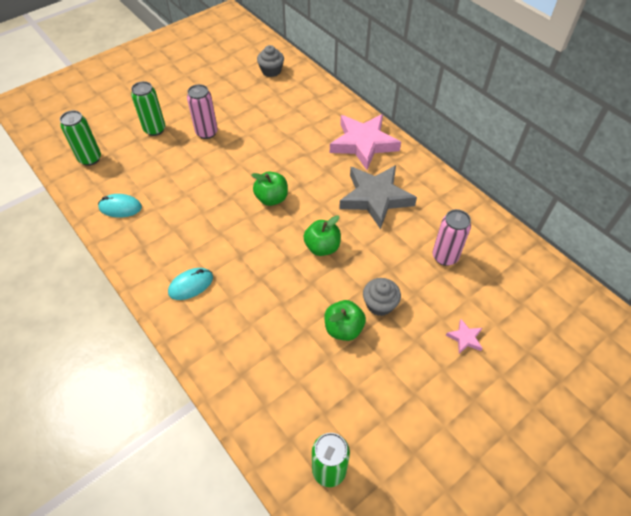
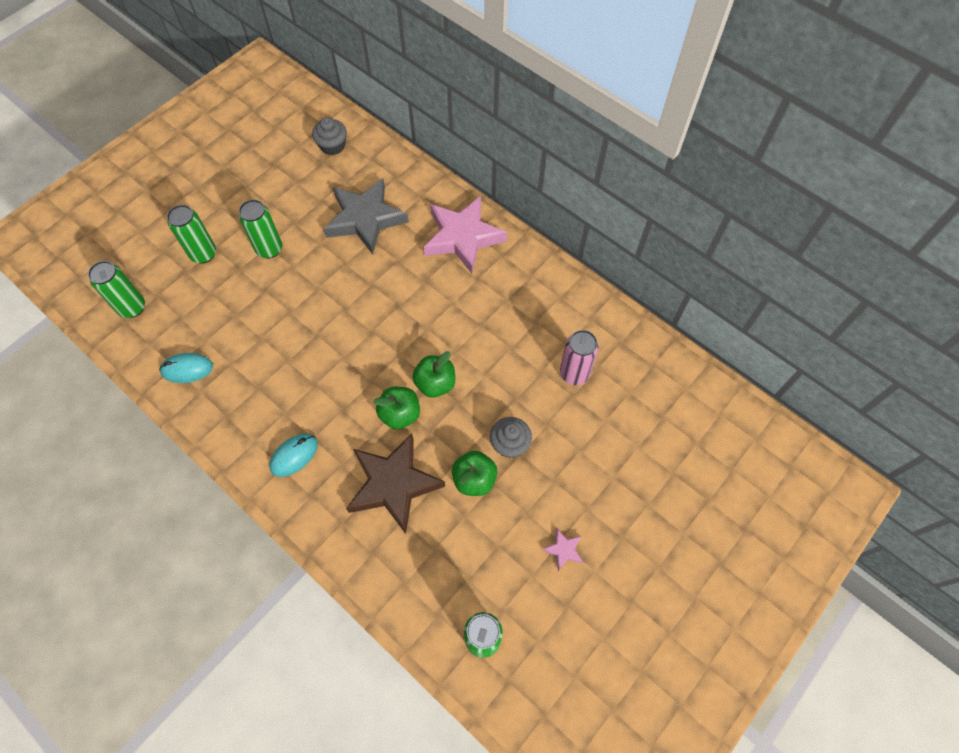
camera: 10 degrees left, 10 degrees up
pink can [187,84,218,139] -> green can [239,200,282,258]
green apple [251,172,288,206] -> green apple moved to [373,387,420,430]
grey star [339,165,417,229] -> grey star moved to [324,178,409,254]
pink star [446,319,483,354] -> pink star moved to [542,529,583,571]
none -> brown star [346,434,445,534]

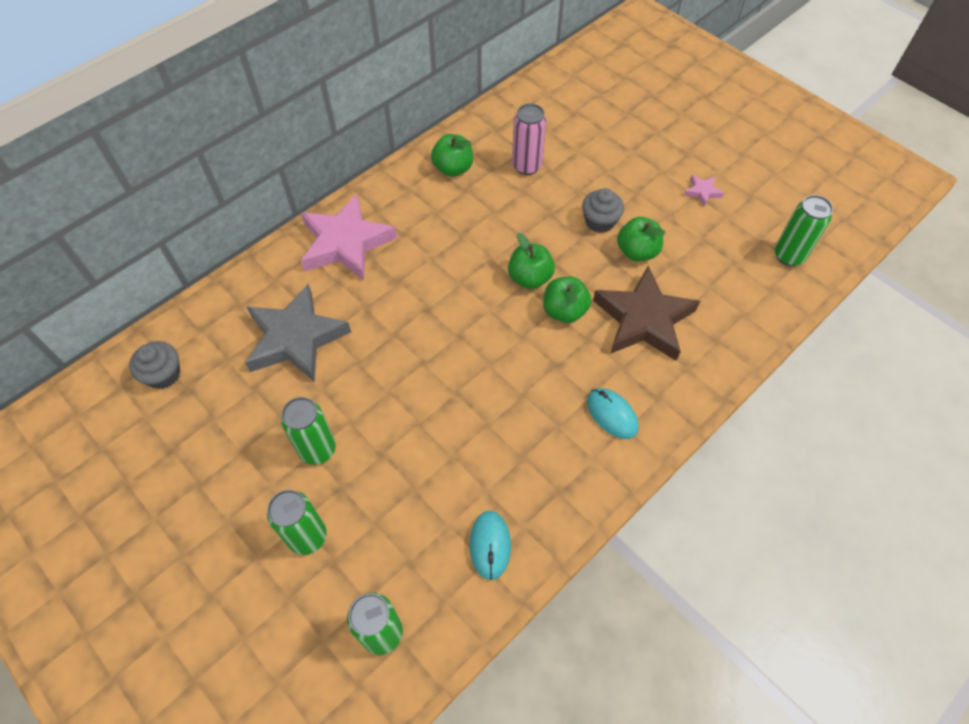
camera: 85 degrees left, 5 degrees down
none -> green apple [431,134,473,177]

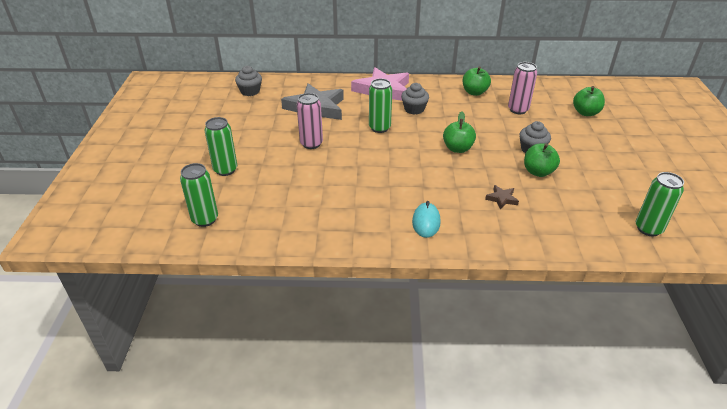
camera: 45 degrees right, 20 degrees down
green can [281,397,336,465] -> green can moved to [369,78,392,133]
turquoise mouse [469,511,511,580] -> none
green apple [543,277,591,323] -> green apple moved to [573,86,605,116]
brown star [593,266,700,361] -> brown star [485,185,519,210], size x0.41
pink star [684,175,724,206] -> none
none -> pink can [297,93,323,149]
none -> grey cupcake [401,83,429,115]

